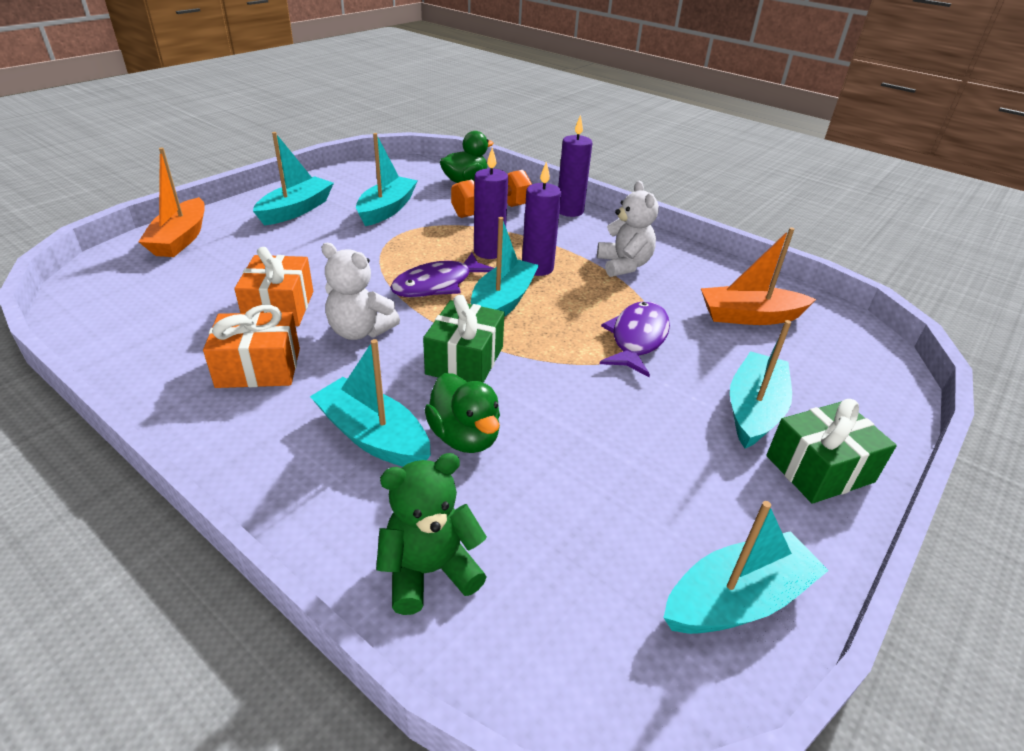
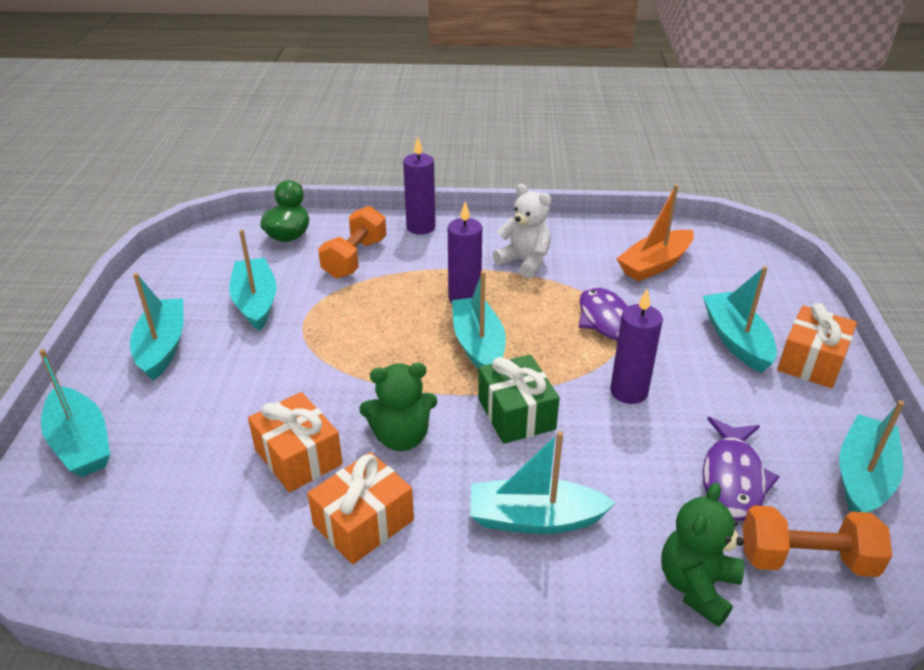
camera: 35 degrees left, 0 degrees up
orange boat [139,147,205,257] -> turquoise boat [39,349,110,477]
white teddy bear [321,243,400,340] -> green teddy bear [359,363,438,451]
purple fish [390,253,494,297] -> purple fish moved to [702,417,780,520]
green duck [425,373,500,453] -> none
purple candle [474,147,508,259] -> purple candle moved to [610,289,663,404]
green gift [766,399,897,504] -> orange gift [777,303,857,388]
none -> orange dumbbell [743,505,892,577]

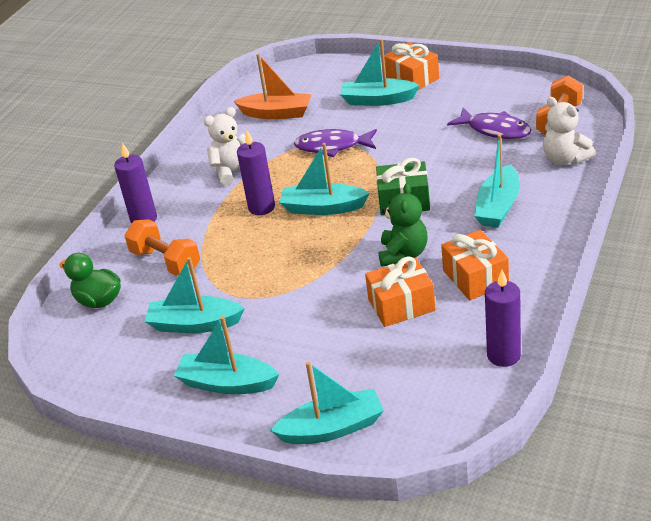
camera: 65 degrees left, 0 degrees up
purple candle [610,289,663,404] -> purple candle moved to [485,270,521,367]
orange boat [616,184,694,282] -> orange boat turned 60 degrees counterclockwise [234,53,312,119]
green teddy bear [661,482,744,627] -> white teddy bear [543,97,595,165]
turquoise boat [839,400,905,513] -> none

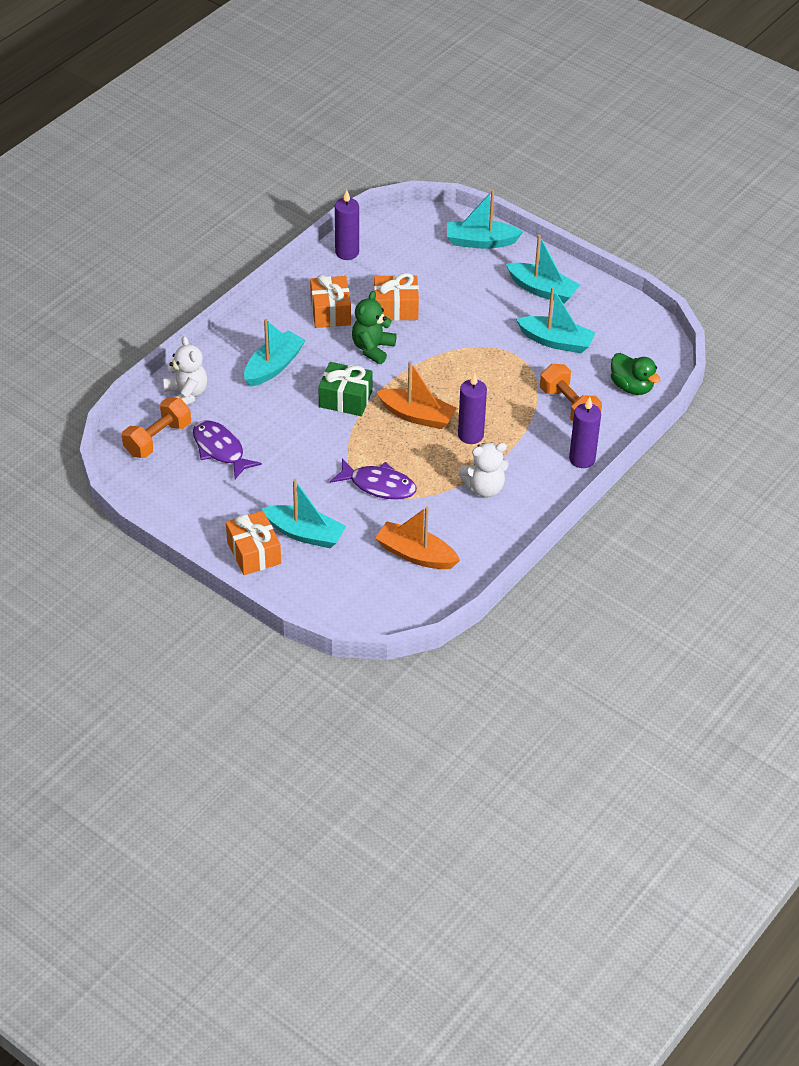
camera: 170 degrees left, 10 degrees up
turquoise boat [279,143,370,215] -> orange boat [376,361,457,429]

